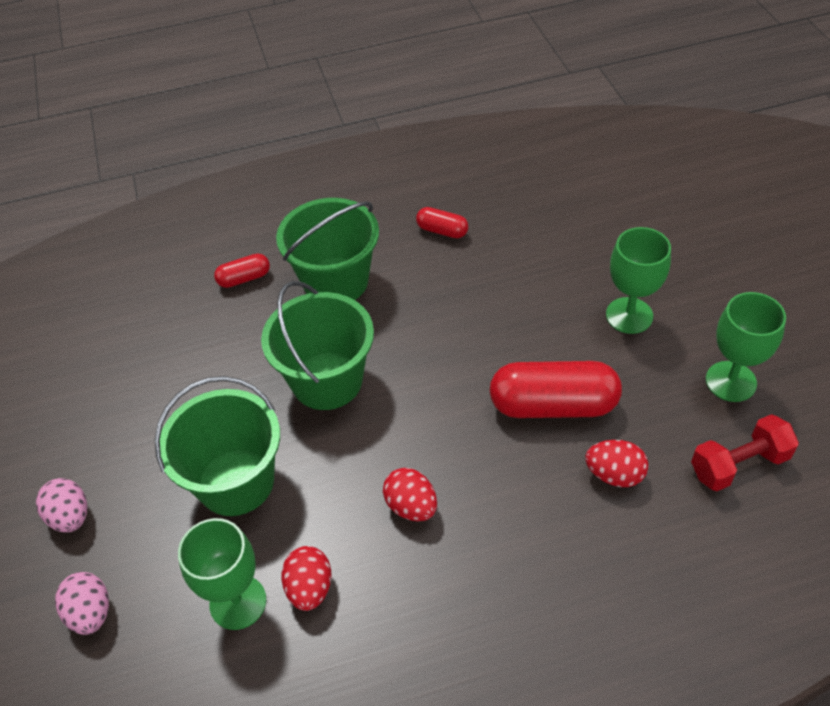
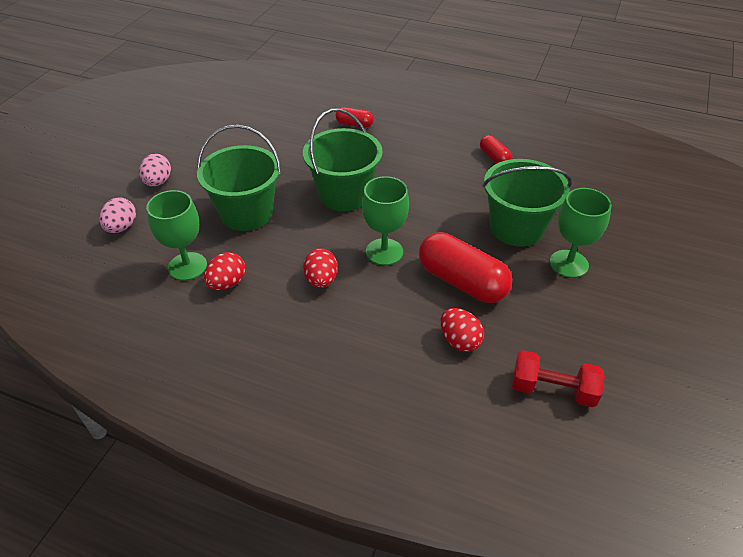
camera: 35 degrees right, 5 degrees down
green bucket [276,198,379,300] -> green bucket moved to [482,159,572,247]
green goblet [706,292,786,402] -> green goblet moved to [362,176,409,266]

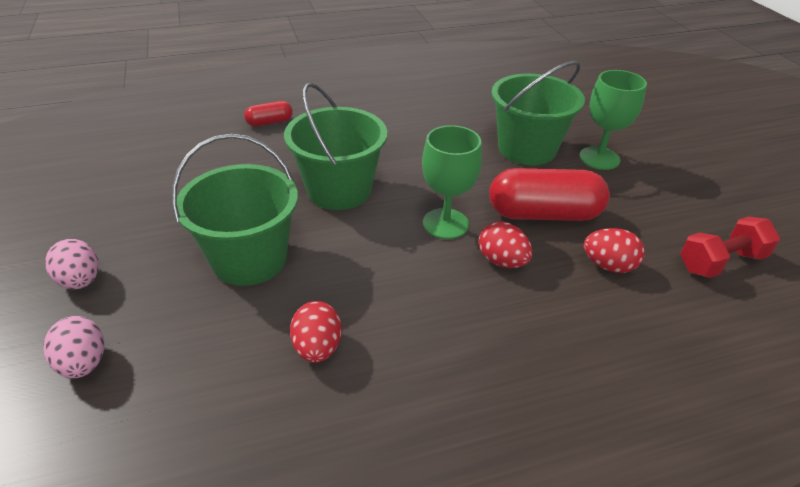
camera: 40 degrees left, 5 degrees down
green goblet [146,190,207,281] -> none
red egg [303,248,338,288] -> red egg moved to [479,221,533,268]
red capsule [480,135,511,164] -> none

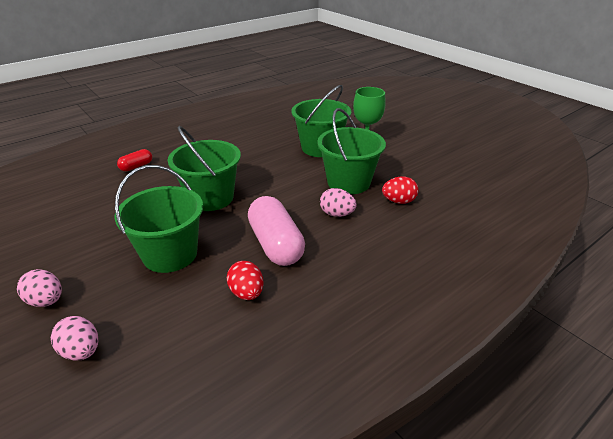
camera: 20 degrees left, 5 degrees down
green goblet [422,125,482,239] -> none
red egg [479,221,533,268] -> pink egg [320,188,357,217]
red capsule [489,168,610,221] -> green bucket [317,108,386,194]
red dumbbell [680,216,780,278] -> none
none -> pink capsule [248,196,305,266]

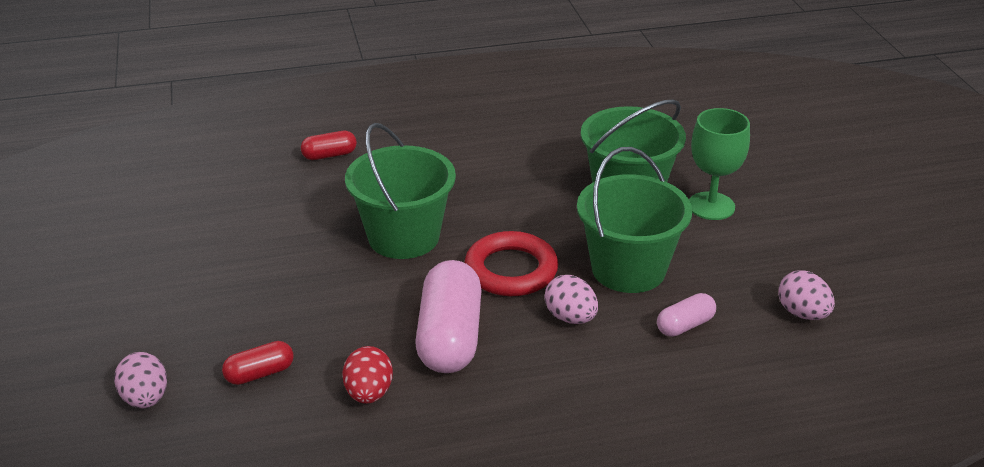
camera: 25 degrees right, 0 degrees up
pink egg [17,269,62,307] -> pink egg moved to [778,270,835,320]
green bucket [114,165,203,273] -> none
red egg [382,176,419,204] -> pink capsule [657,293,716,337]
none -> red capsule [222,341,294,385]
none -> red ring [464,231,558,296]

